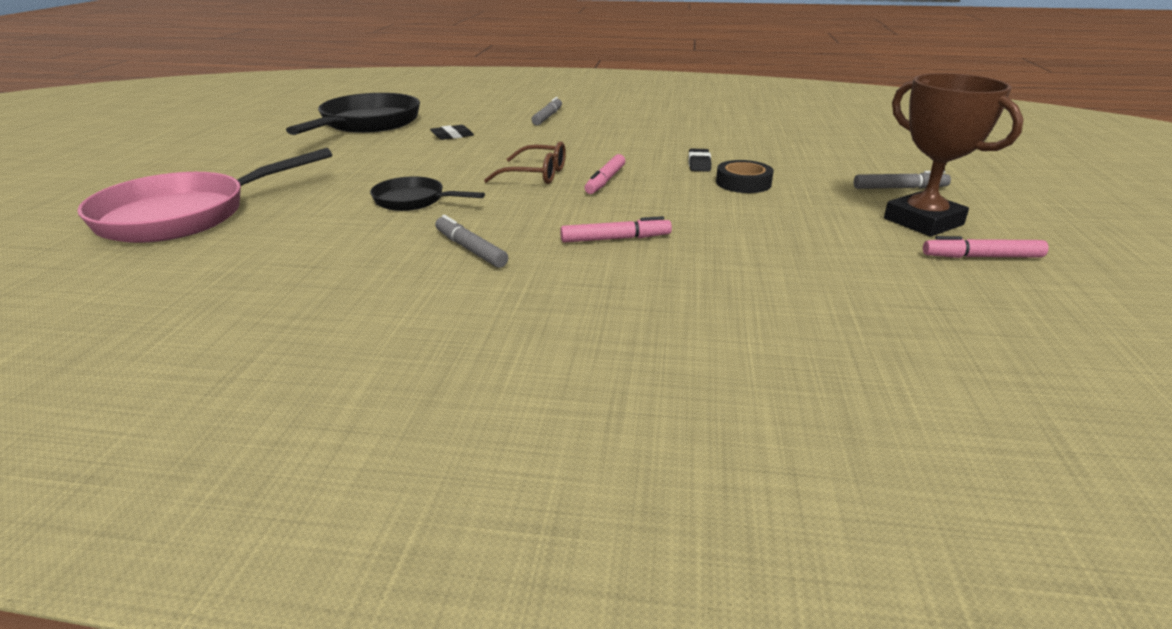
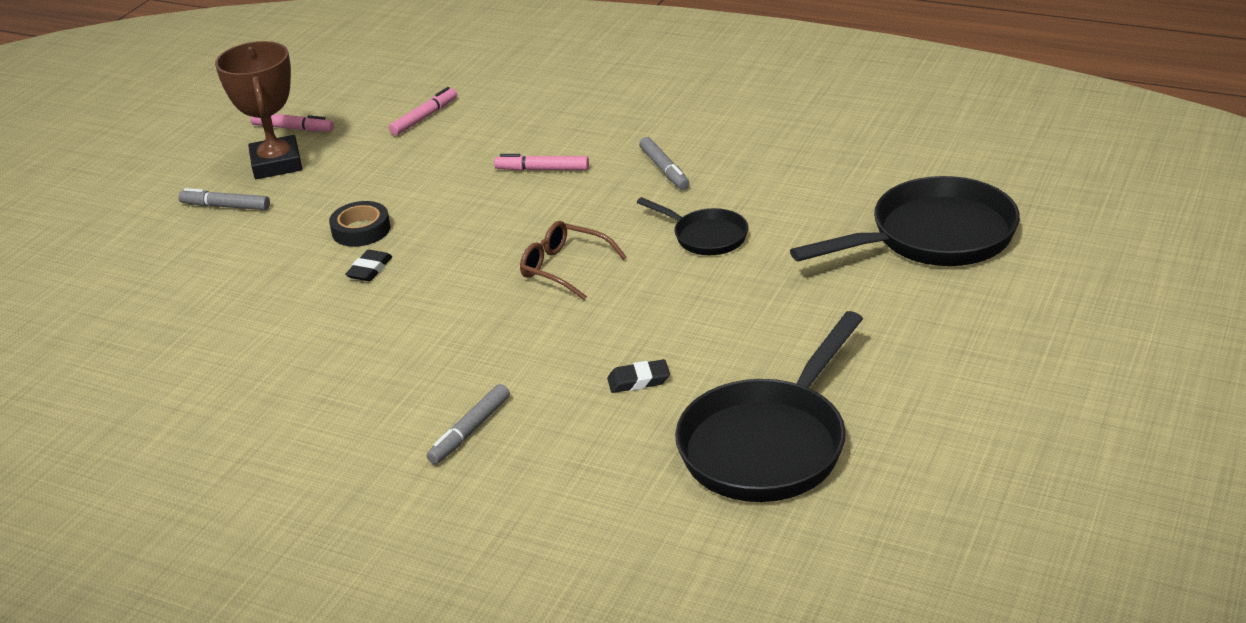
camera: 160 degrees left, 5 degrees up
pink pan [77,148,332,243] -> black pan [790,176,1020,266]
pink marker [584,154,625,194] -> pink marker moved to [389,87,457,136]

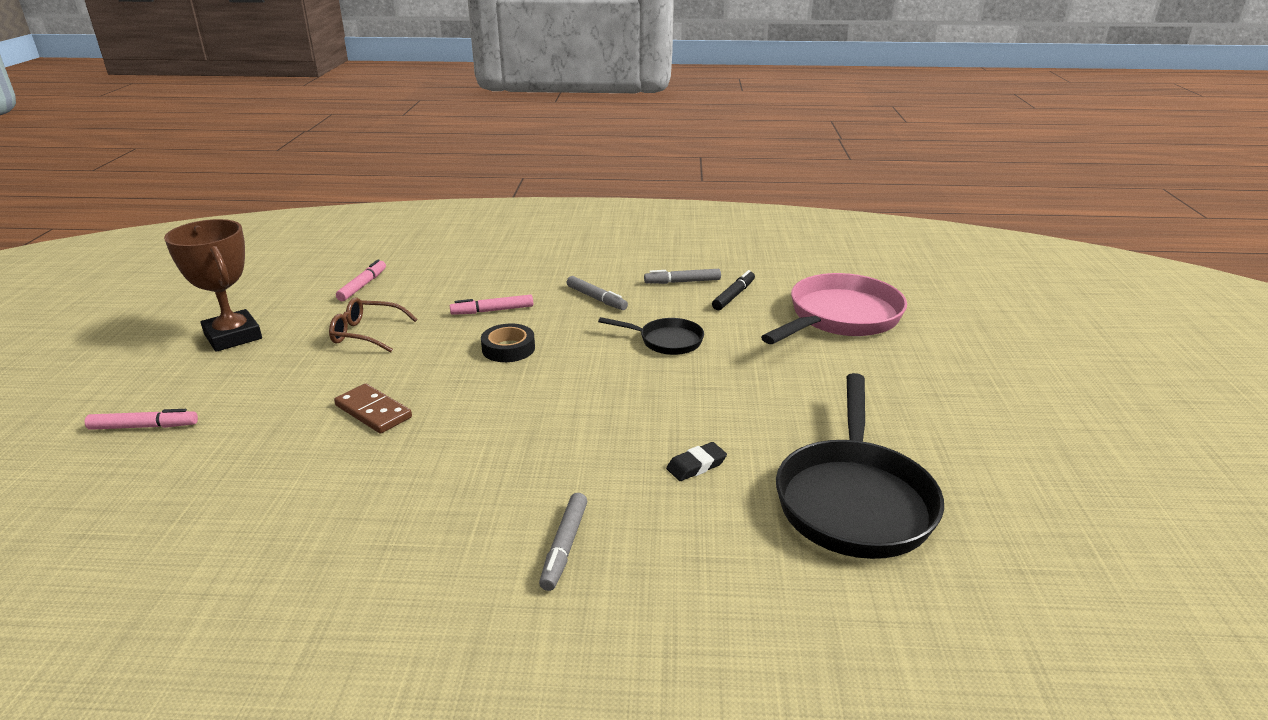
camera: 25 degrees left, 5 degrees down
grey marker [178,188,270,210] -> grey marker moved to [644,269,721,284]
pink marker [250,114,334,132] -> pink marker moved to [85,409,198,430]
black tape [329,201,391,247] -> black tape moved to [481,324,535,362]
black eraser [345,250,392,281] -> brown domino [334,383,412,433]
brown glasses [520,221,627,300] -> brown glasses moved to [329,297,417,352]
black pan [790,176,1020,266] -> pink pan [761,273,907,344]
none -> black marker [712,270,755,310]

